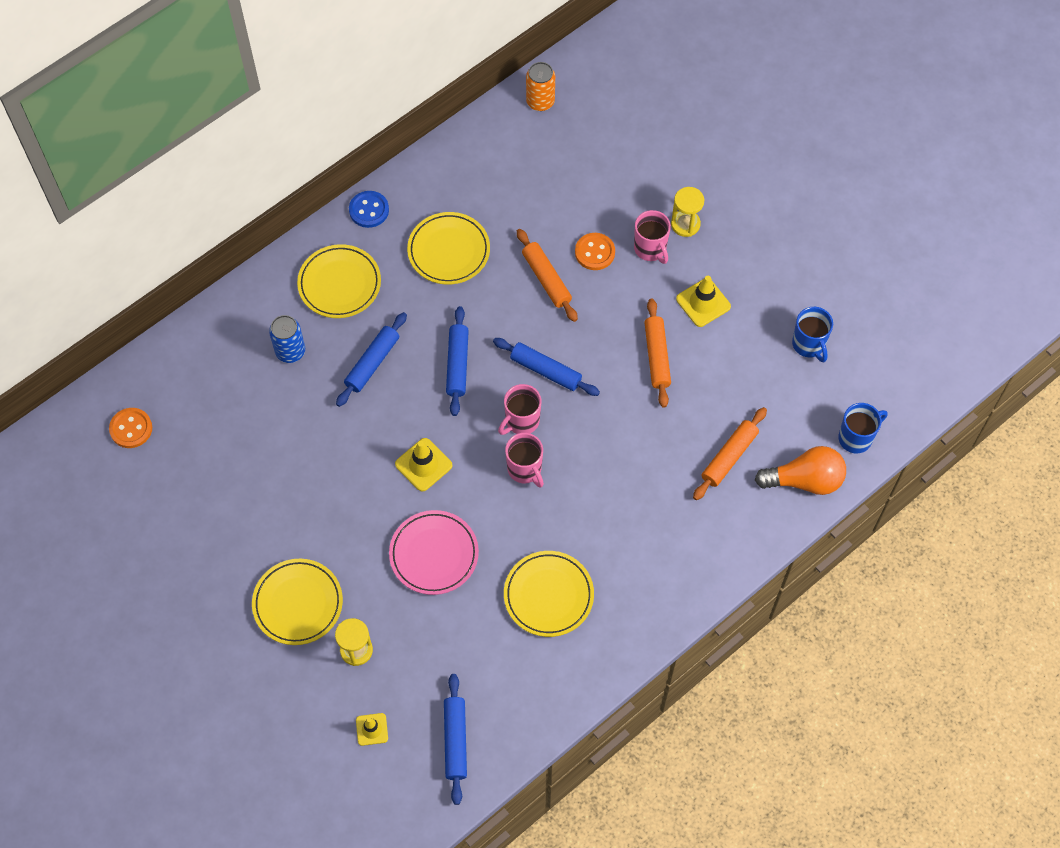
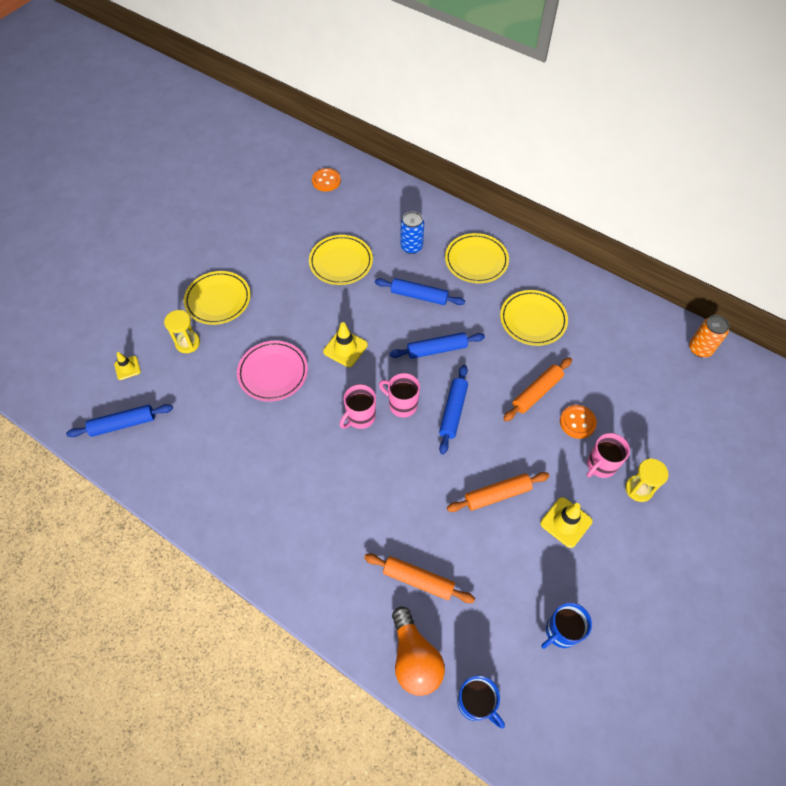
camera: 75 degrees right, 5 degrees down
blue button [349,191,389,228] -> none
yellow plate [504,551,594,637] -> yellow plate moved to [309,235,373,285]

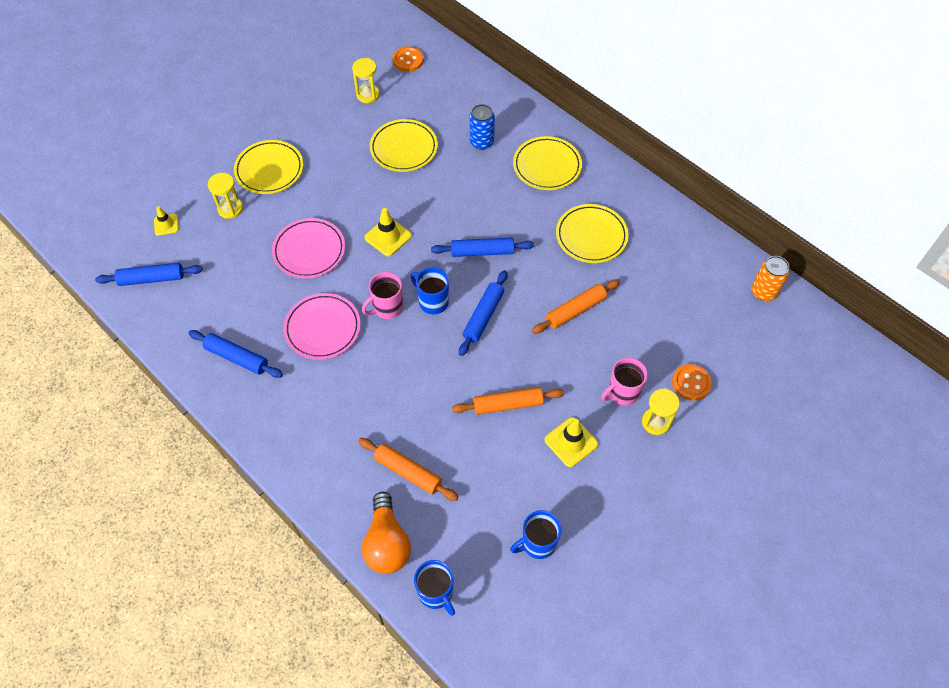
camera: 10 degrees right, 0 degrees up
blue rolling pin [375,278,465,305] -> blue rolling pin moved to [188,330,283,378]
pink mug [379,373,420,417] -> blue mug [411,267,449,315]
orange button [560,405,597,439] -> orange button moved to [672,364,712,401]
none -> pink plate [283,293,361,360]
none -> yellow hourglass [352,58,380,103]

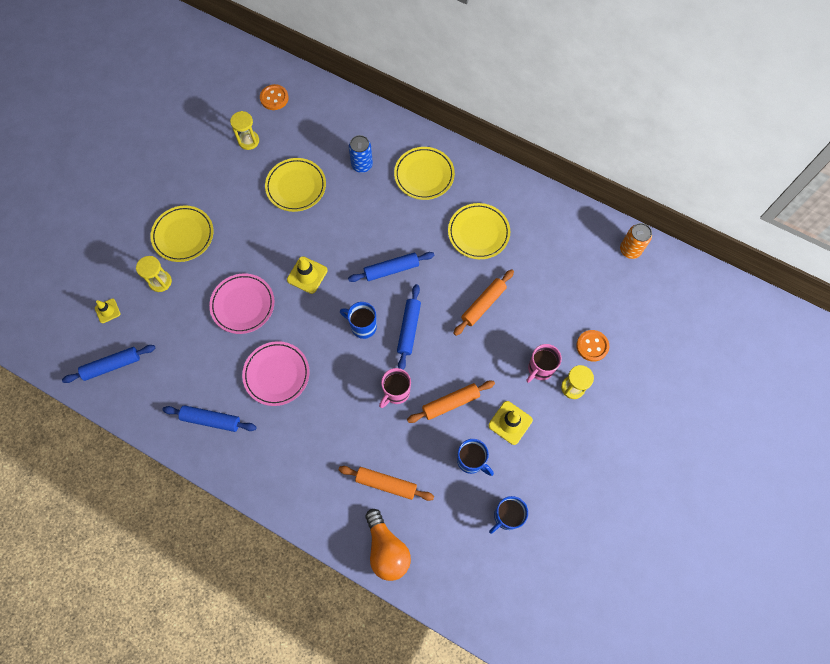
camera: 15 degrees left, 10 degrees up
pink mug [362,272,403,319] -> pink mug moved to [379,368,411,408]
blue mug [414,560,455,616] -> blue mug moved to [457,439,494,476]

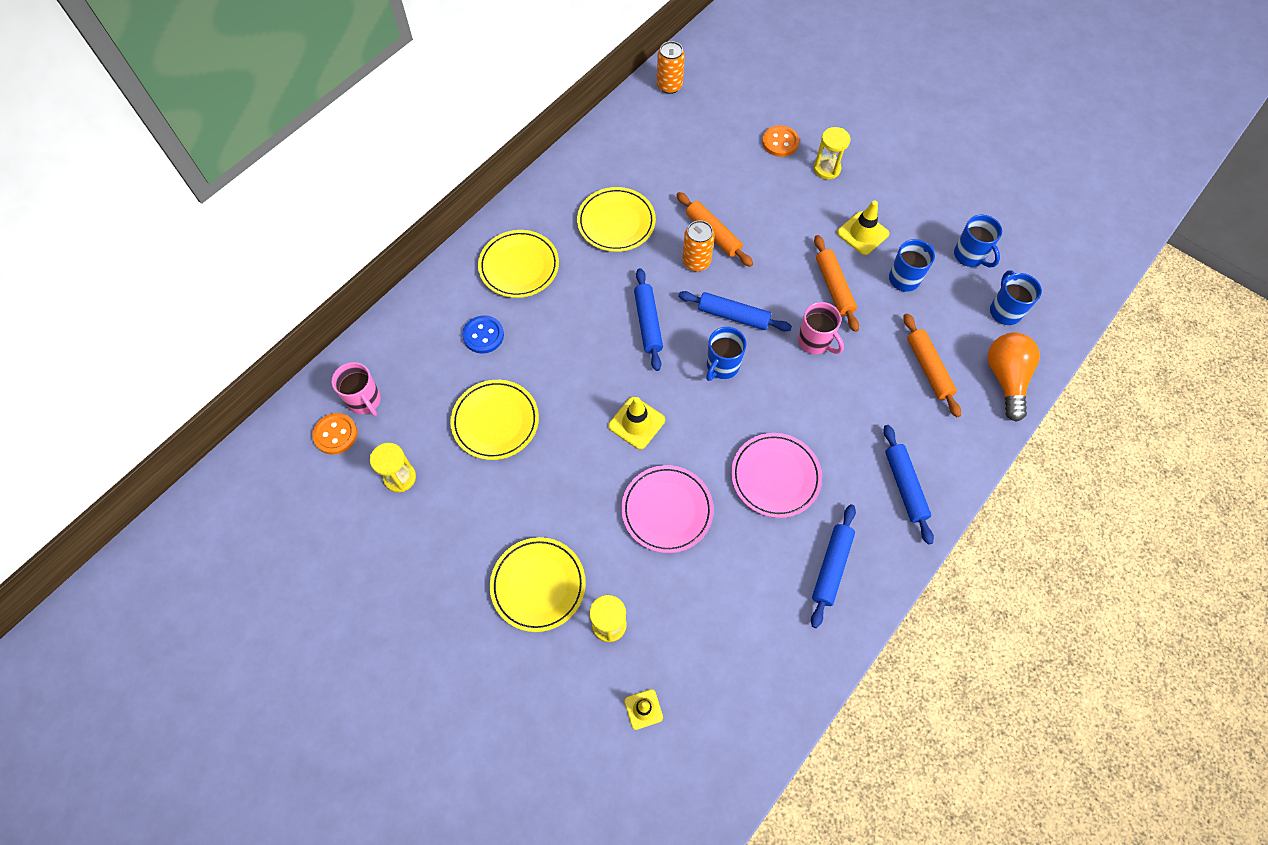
camera: 80 degrees left, 5 degrees down
blue rolling pin [62,345,155,383] -> blue rolling pin moved to [883,425,934,545]
orange rolling pin [339,466,434,501] -> orange rolling pin turned 45 degrees counterclockwise [903,313,961,417]
blue can [349,135,373,173] -> blue button [462,315,504,354]
orange light bulb [365,509,411,581] -> orange light bulb turned 75 degrees counterclockwise [988,333,1040,422]
pink mug [526,344,562,383] -> pink mug moved to [331,362,381,416]
none -> orange can [682,220,715,271]
none -> blue mug [990,270,1042,325]

